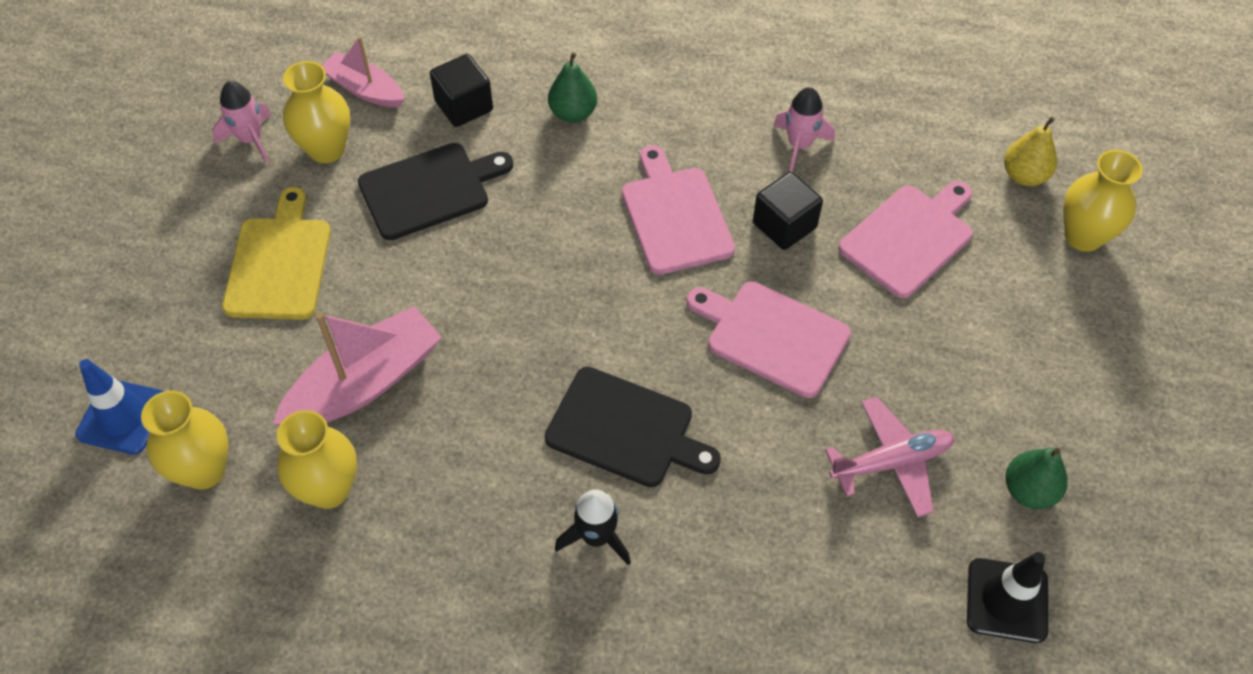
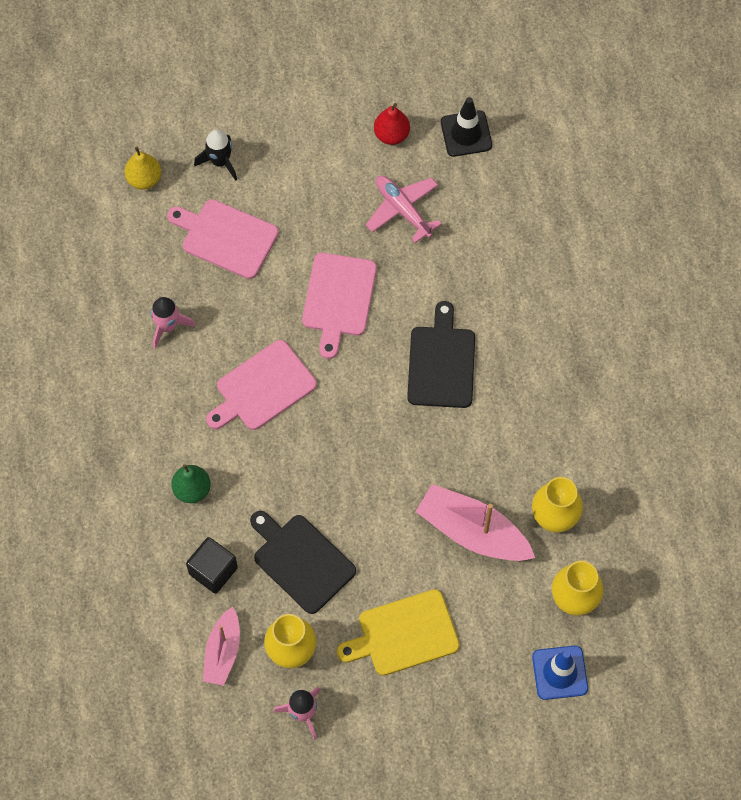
camera: 110 degrees left, 10 degrees up
black rocket [555,489,631,566] -> black rocket moved to [194,130,237,181]
black cube [753,172,823,250] -> none
green pear [1005,448,1068,509] -> red pear [374,103,410,145]
yellow vase [1063,150,1143,252] -> none

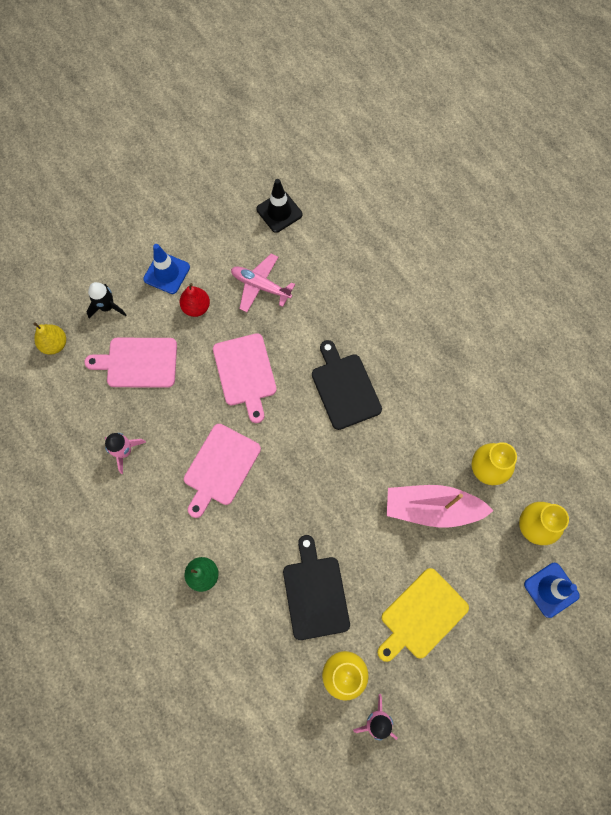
camera: 25 degrees left, 5 degrees up
black cube [186,537,238,593] -> none
pink boat [203,607,240,686] -> none
black cutting board [250,511,356,614] -> black cutting board turned 60 degrees clockwise [283,535,350,640]
red pear [374,103,410,145] -> red pear moved to [179,283,210,317]
none -> blue traffic cone [143,244,190,294]

